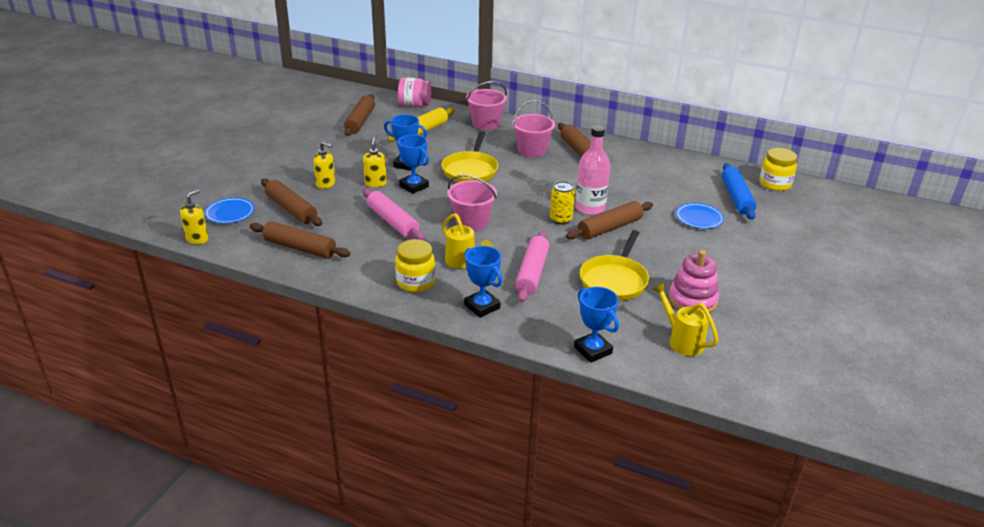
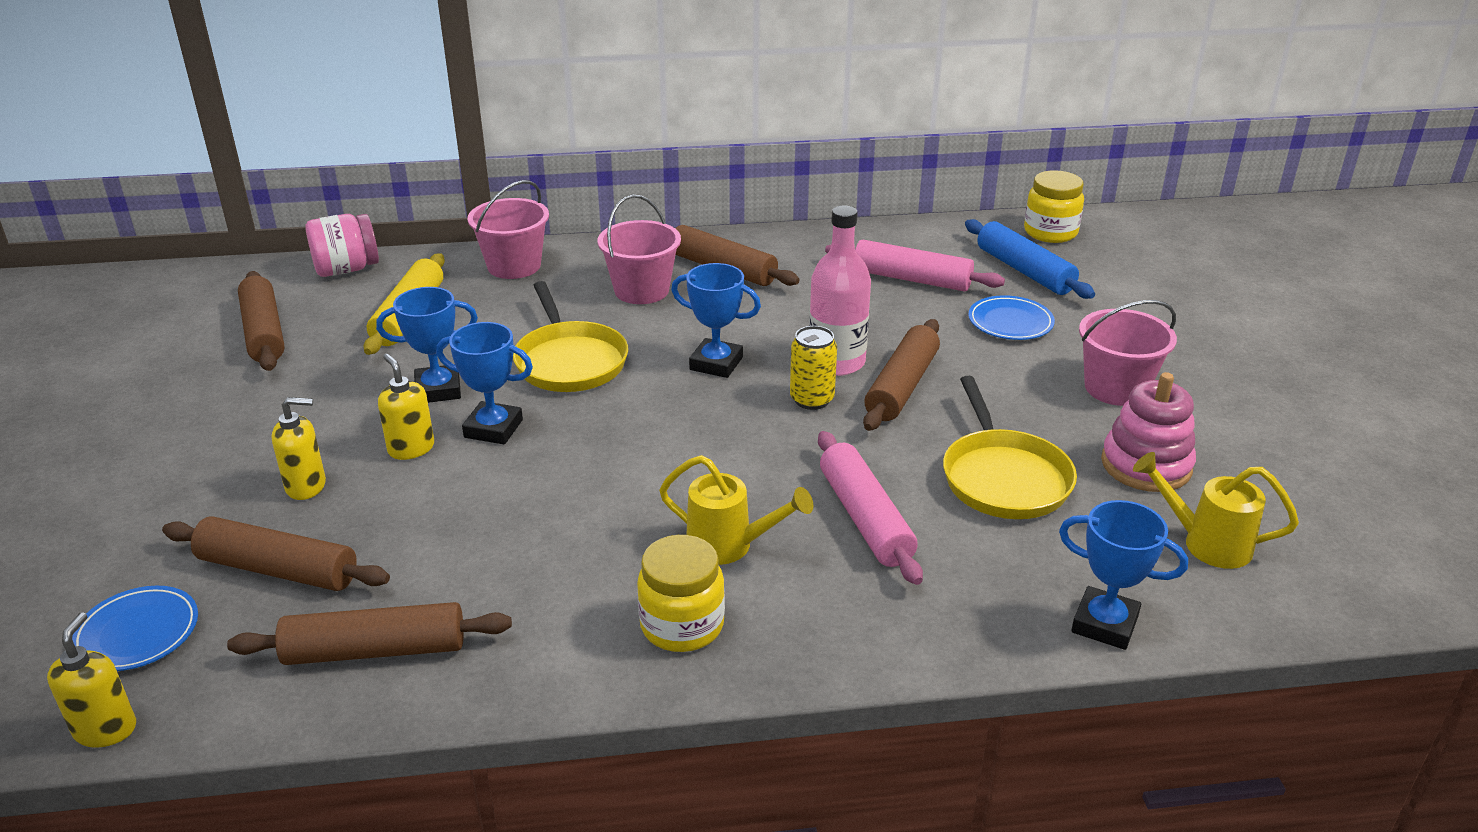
camera: 30 degrees left, 0 degrees up
pink rolling pin [363,189,425,240] -> pink rolling pin moved to [825,240,1005,292]
pink bucket [447,175,497,231] -> pink bucket moved to [1079,300,1177,406]
blue trophy [464,246,502,318] -> blue trophy moved to [671,263,761,378]

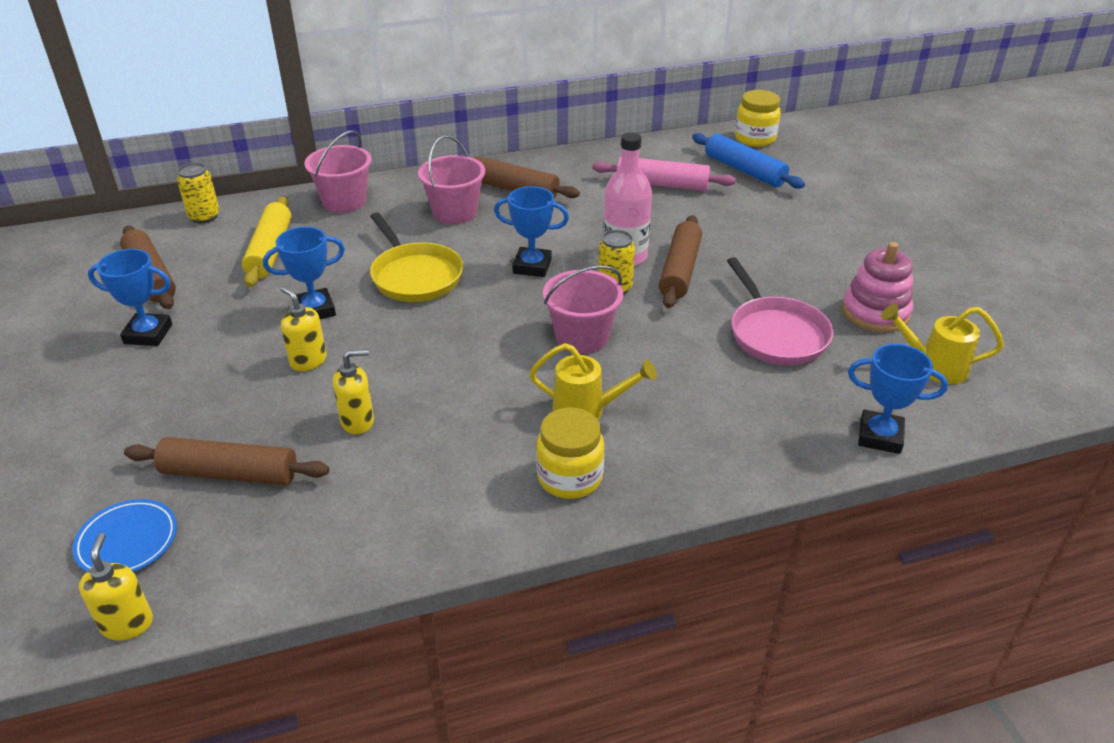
camera: 10 degrees left, 5 degrees up
brown rolling pin [227,602,512,665] -> none
yellow soap dispenser [272,397,326,500] -> yellow soap dispenser moved to [333,349,374,434]
pink jar [305,214,379,277] -> yellow can [177,163,220,223]
blue trophy [436,322,533,444] -> blue trophy moved to [88,249,172,346]
pink rolling pin [818,431,923,585] -> none
yellow pan [943,376,1077,519] -> pink pan [727,257,834,365]
blue plate [968,295,1055,340] -> none
pink bucket [1079,300,1177,406] -> pink bucket moved to [543,265,623,354]

